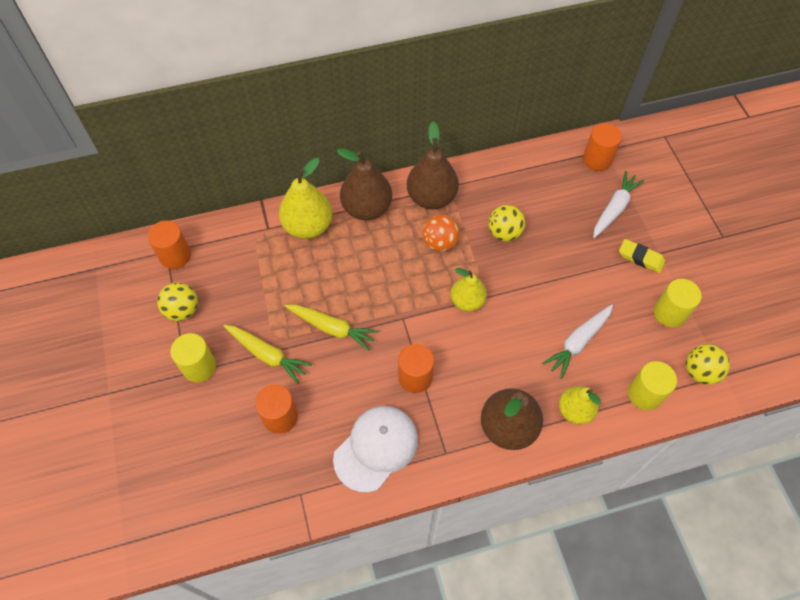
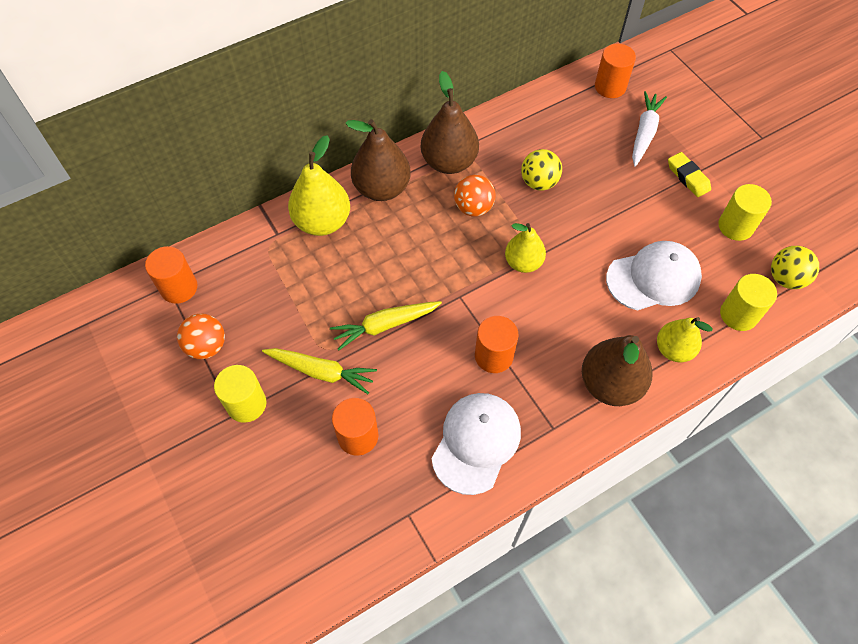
camera: 15 degrees left, 0 degrees up
yellow ball [157,283,198,321] -> orange ball [177,313,225,359]
yellow carrot [285,305,379,351] -> yellow carrot turned 150 degrees clockwise [330,301,442,350]
white carrot [542,305,613,379] -> white cap [606,241,702,310]
yellow eraser [619,239,665,273] -> yellow eraser turned 45 degrees clockwise [668,152,711,197]

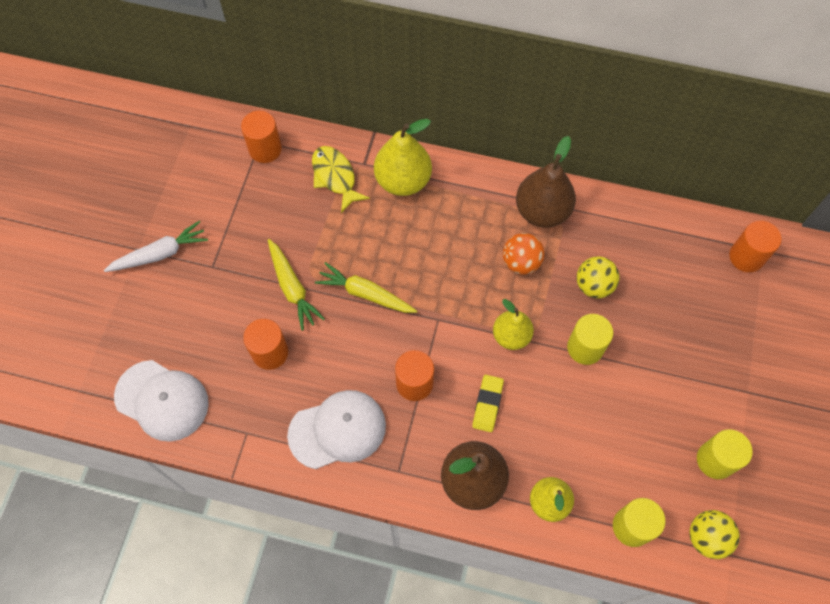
camera: 45 degrees right, 5 degrees up
orange ball [177,313,225,359] -> none
yellow cylinder [214,365,267,423] -> yellow cylinder moved to [567,314,613,365]
brown pear [345,119,411,201] -> none
white cap [606,241,702,310] -> white cap moved to [114,360,209,442]
white carrot [632,91,667,167] -> white carrot moved to [104,221,208,272]
yellow eraser [668,152,711,197] -> yellow eraser moved to [472,375,504,432]
none -> yellow fish [312,146,370,213]

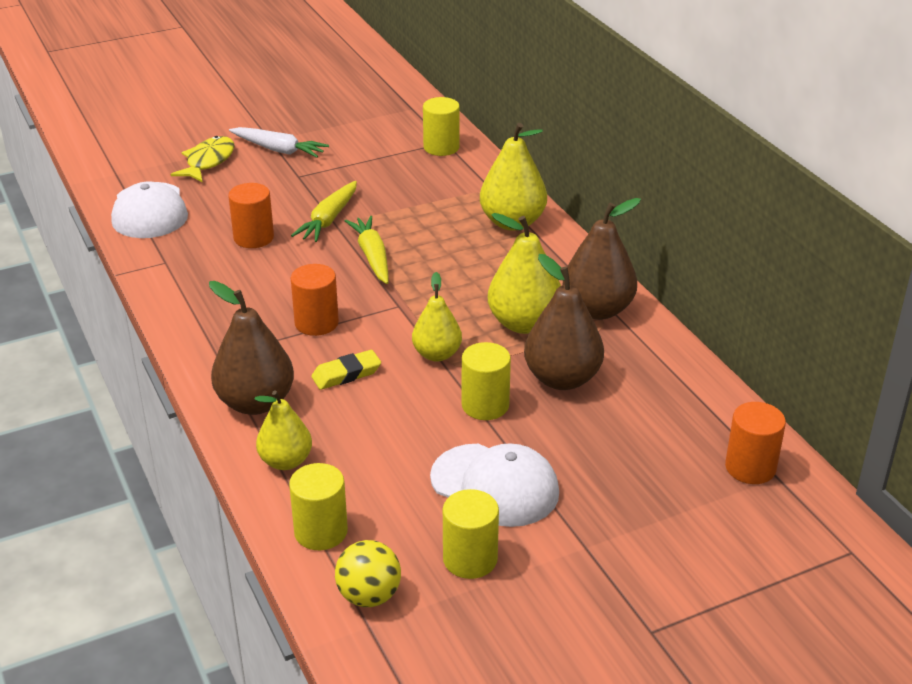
camera: 50 degrees right, 30 degrees down
orange cylinder [241,111,282,163] -> yellow cylinder [423,97,460,156]
white cap [287,390,386,469] -> white cap moved to [430,443,559,527]
yellow fish [312,146,370,213] -> yellow fish moved to [170,136,235,182]
orange ball [503,233,545,275] -> yellow pear [488,213,561,334]
yellow ball [577,256,620,298] -> brown pear [524,254,604,390]

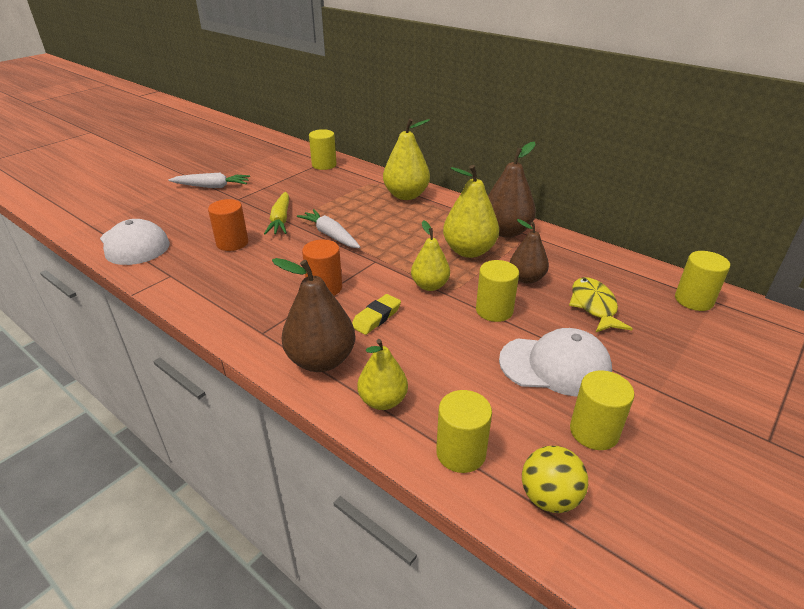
camera: 25 degrees left, 0 degrees up
yellow fish [170,136,235,182] -> yellow fish moved to [569,277,633,332]
yellow carrot [345,216,389,284] -> white carrot [297,209,360,248]
brown pear [524,254,604,390] -> brown pear [510,219,549,284], size x0.65
orange cylinder [725,402,786,484] -> yellow cylinder [675,251,730,311]

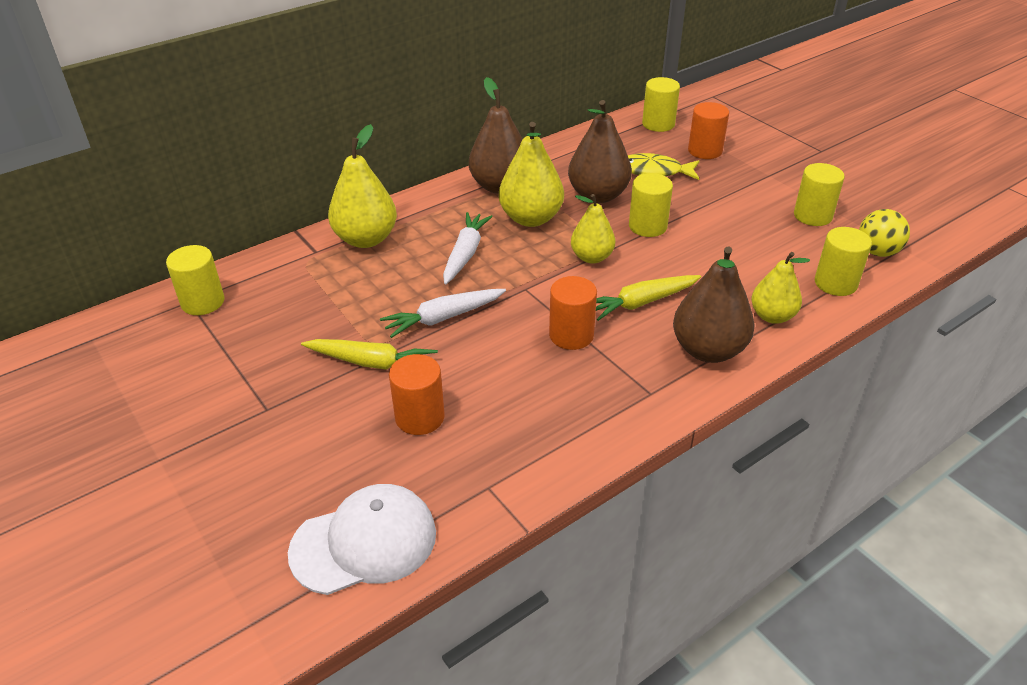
camera: 75 degrees left, 5 degrees up
white carrot [168,173,250,188] -> white carrot moved to [443,212,493,285]
yellow eraser [352,294,401,335] -> yellow carrot [596,275,701,321]
white cap [499,328,612,397] -> none
brown pear [510,219,549,284] -> brown pear [568,100,632,203], size x1.54
none -> orange cylinder [688,102,729,159]

